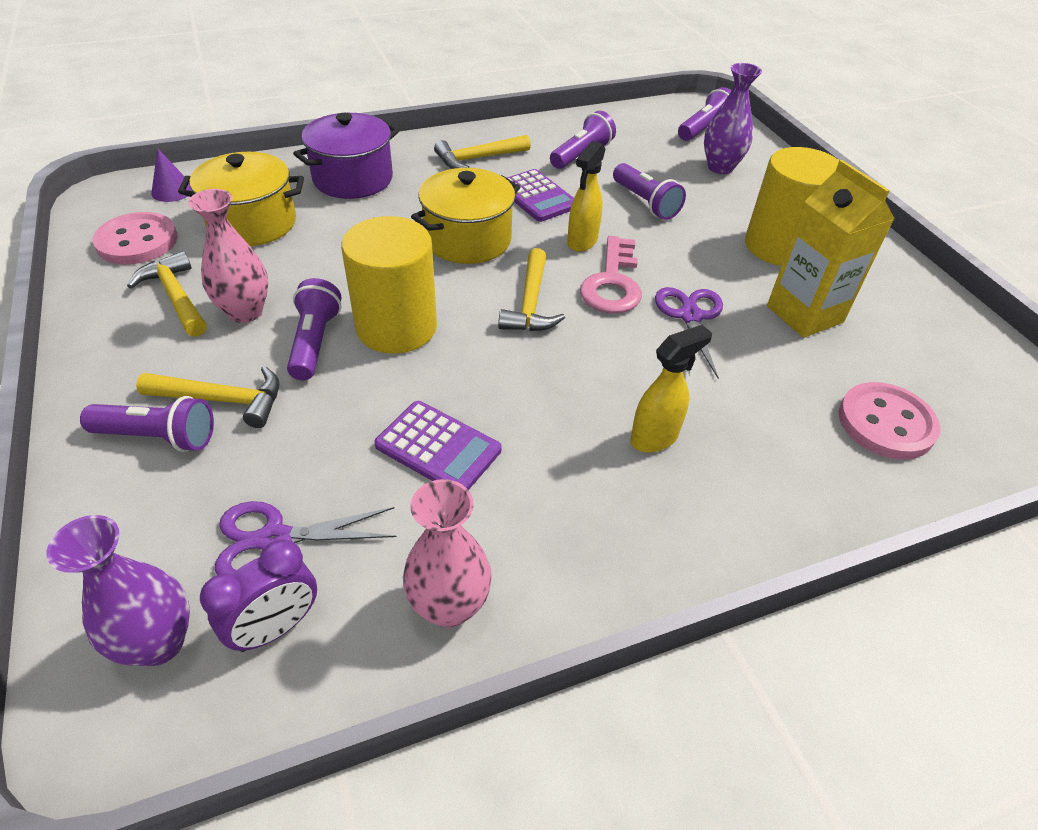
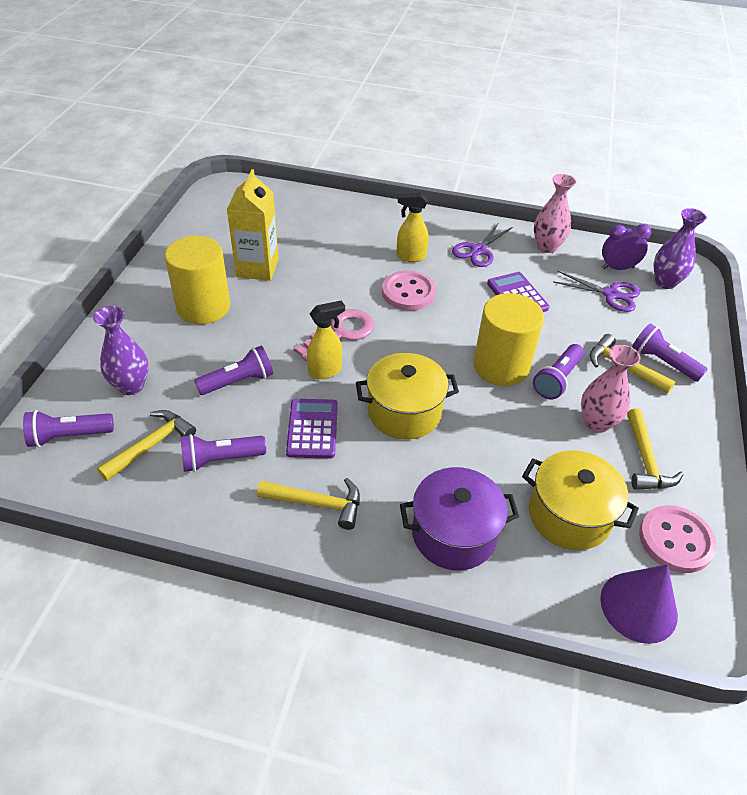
camera: 145 degrees left, 0 degrees up
purple cone [151,149,192,202] -> purple cone [600,564,678,644], size x1.70
yellow hammer [498,248,565,331] -> yellow hammer moved to [97,410,196,481]
purple flashlight [613,163,686,220] -> purple flashlight turned 60 degrees clockwise [194,346,273,395]
purple scissors [655,287,723,378] -> purple scissors moved to [452,222,513,267]
pink button [839,382,941,460] -> pink button moved to [382,271,436,311]

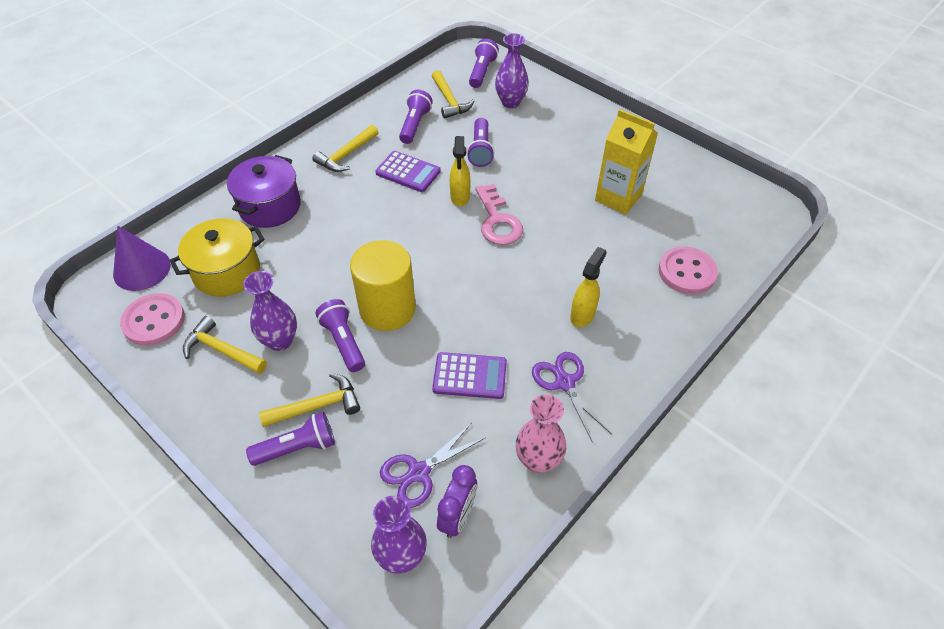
camera: 120 degrees right, 5 degrees up
yellow cylinder [165,236,230,324] -> none
yellow pot [356,353,459,439] -> none
pink button [382,271,436,311] -> pink button moved to [659,246,718,294]
pink vase [581,345,641,433] -> purple vase [243,271,297,351]

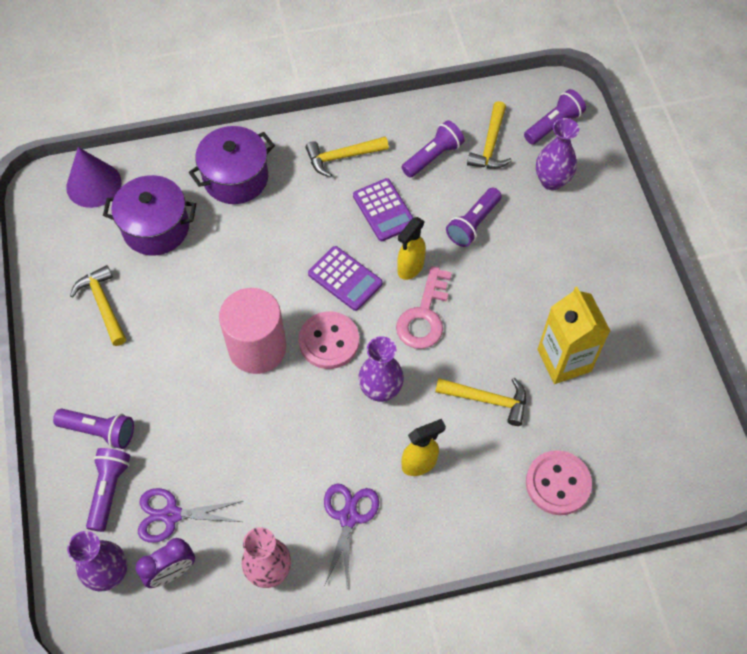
camera: 35 degrees right, 10 degrees up
pink button [120,293,185,346] -> pink button moved to [299,311,359,369]
yellow pot [170,218,264,297] -> purple pot [103,175,196,256]
purple vase [243,271,297,351] -> purple vase moved to [358,336,404,402]
yellow hammer [259,373,360,427] -> yellow hammer moved to [435,378,526,426]
purple flashlight [316,299,365,372] -> purple flashlight moved to [86,448,130,532]
yellow cylinder [350,240,416,331] -> pink cylinder [219,288,286,374]
purple calculator [432,352,507,399] -> purple calculator moved to [308,246,383,311]

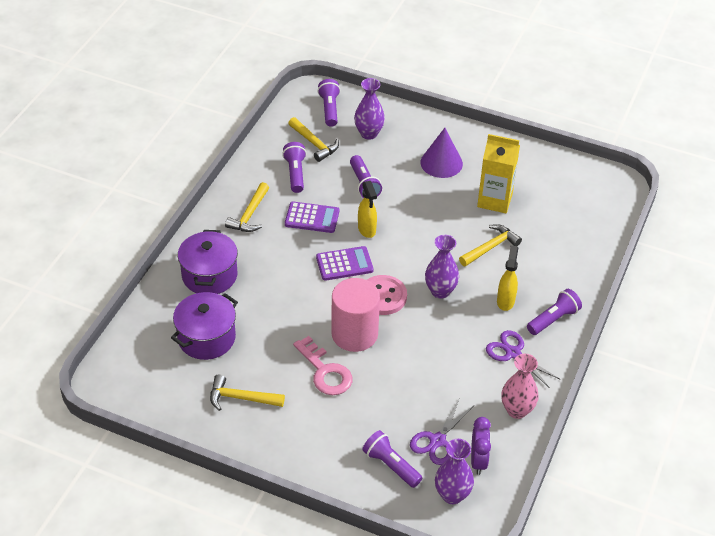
camera: 55 degrees left, 15 degrees down
purple flashlight [53,409,134,449] -> purple flashlight moved to [527,289,582,335]
purple cone [66,147,121,208] -> purple cone moved to [420,128,463,178]
pink key [396,266,452,349] -> pink key moved to [293,336,352,395]
pink button [526,450,592,515] -> none

